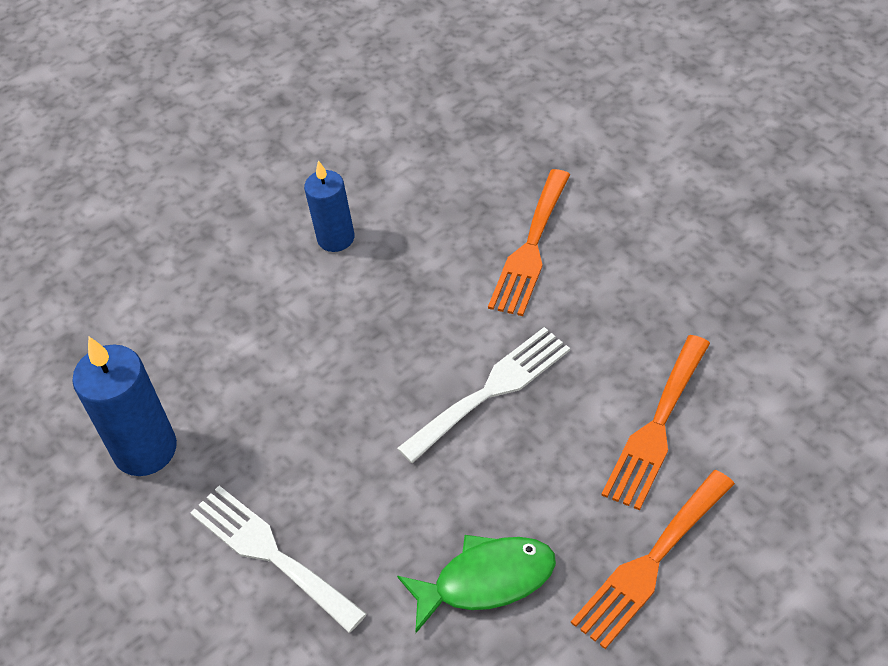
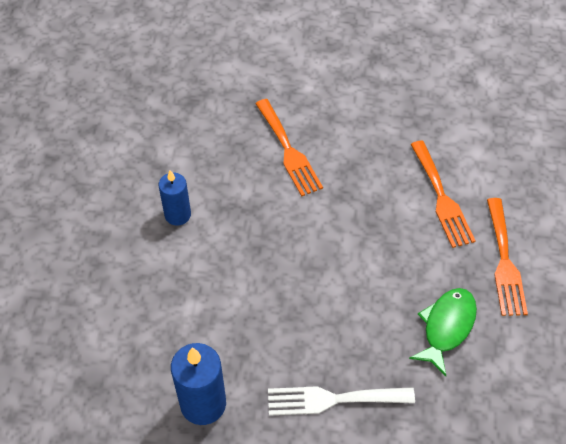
camera: 50 degrees left, 5 degrees up
white fork [397,327,570,463] -> none

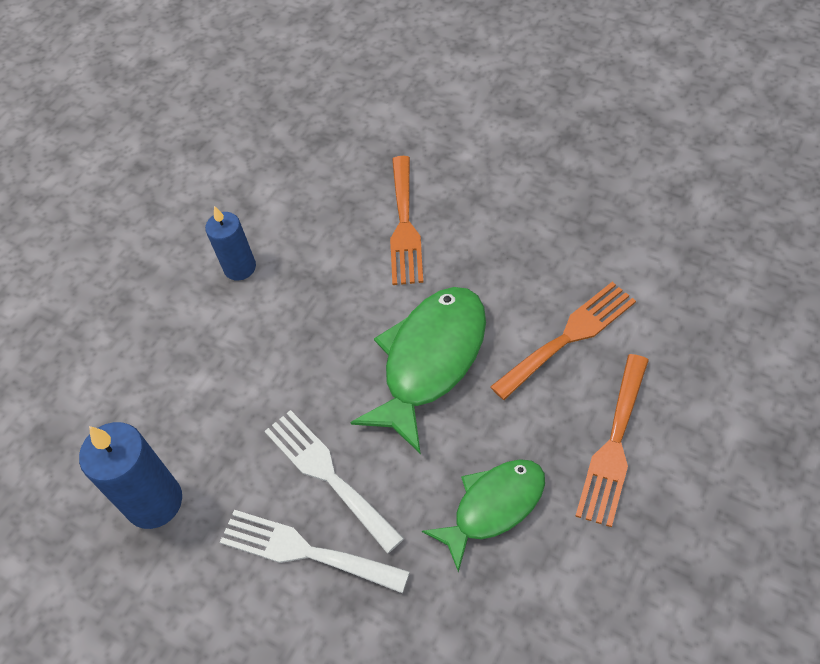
camera: 30 degrees right, 0 degrees up
orange fork [410,140,475,248] -> orange fork turned 135 degrees counterclockwise [490,282,636,400]
none -> white fork [264,410,404,554]
none -> green fish [350,287,486,454]

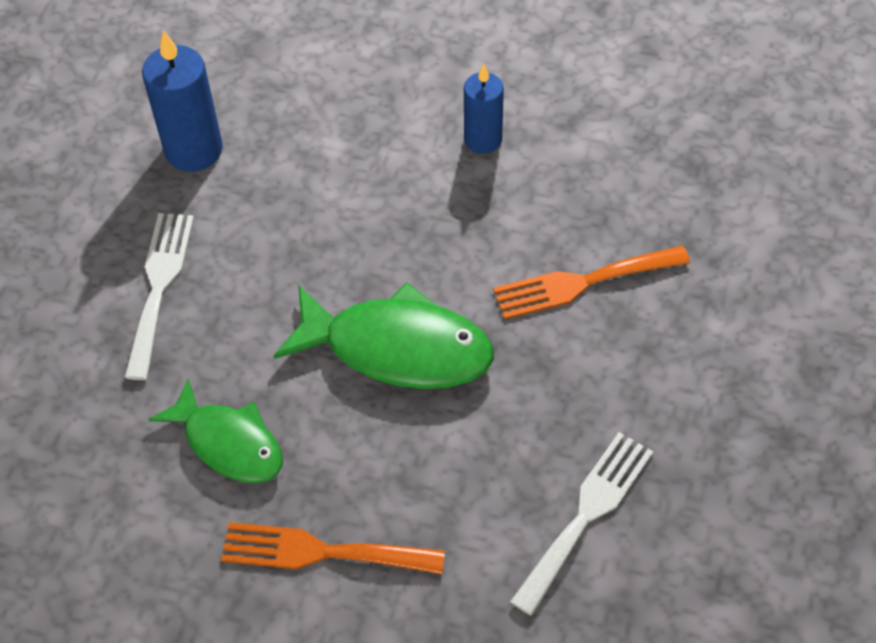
camera: 70 degrees right, 0 degrees up
white fork [264,410,404,554] -> white fork moved to [510,432,653,616]
orange fork [490,282,636,400] -> none

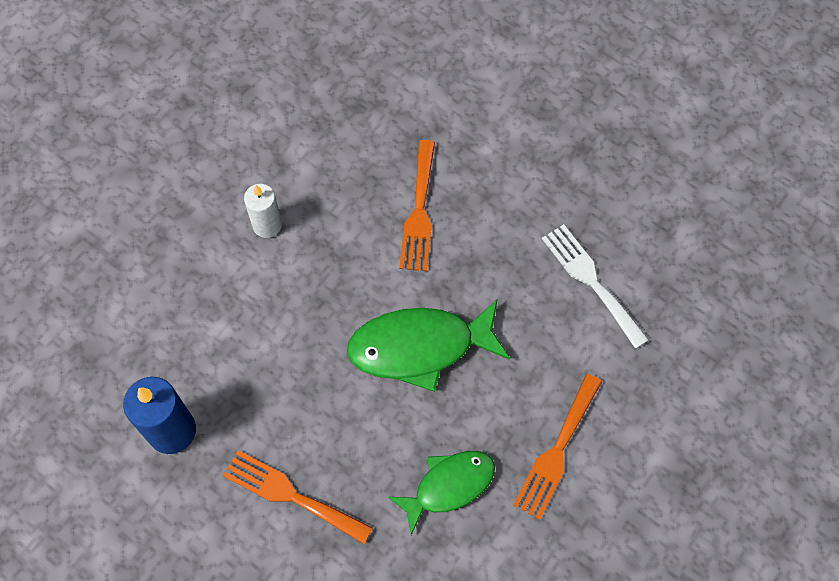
camera: 70 degrees left, 10 degrees up
white fork [124,213,194,380] -> orange fork [223,450,373,544]
green fish [273,282,494,389] -> green fish turned 135 degrees counterclockwise [347,300,510,392]
blue candle [464,64,504,154] -> white candle [244,184,282,238]

